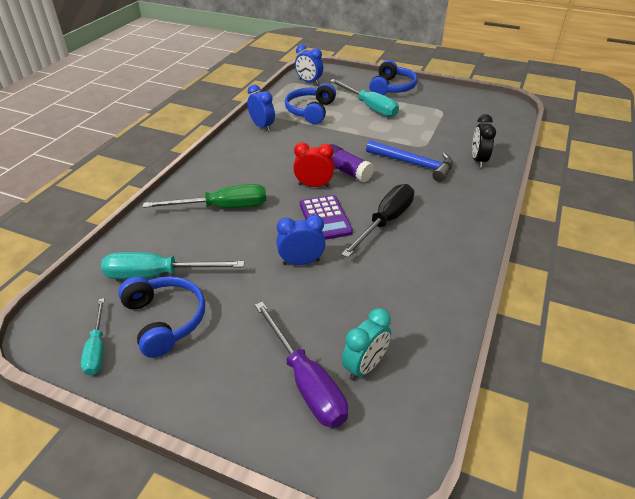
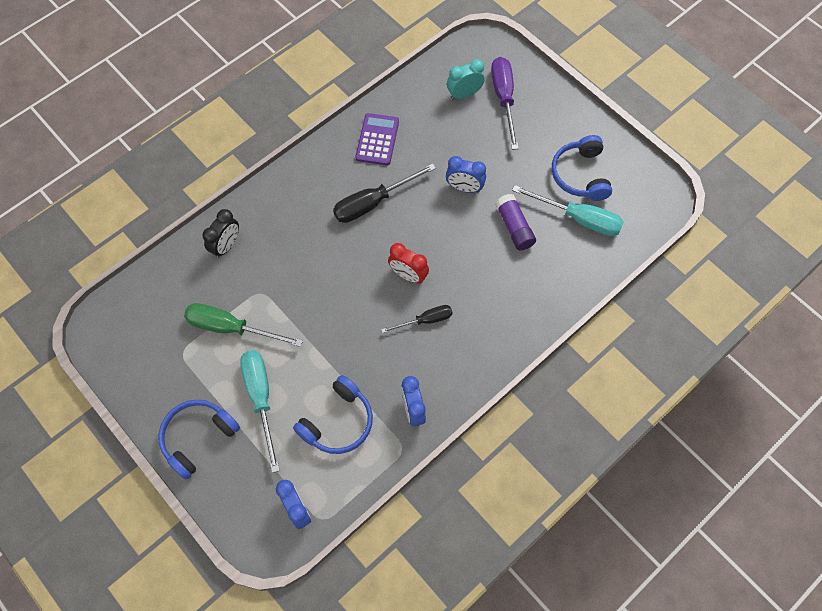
camera: 155 degrees left, 25 degrees up
turquoise screwdriver [81,298,105,376] -> none
green screwdriver [143,184,266,208] -> green screwdriver moved to [184,303,303,347]
purple calculator [300,195,353,240] -> purple calculator moved to [355,113,399,165]
purple glue stick [330,144,374,183] -> purple glue stick moved to [495,194,536,250]
blue hammer [366,140,453,182] -> none
none -> black screwdriver [381,305,453,333]

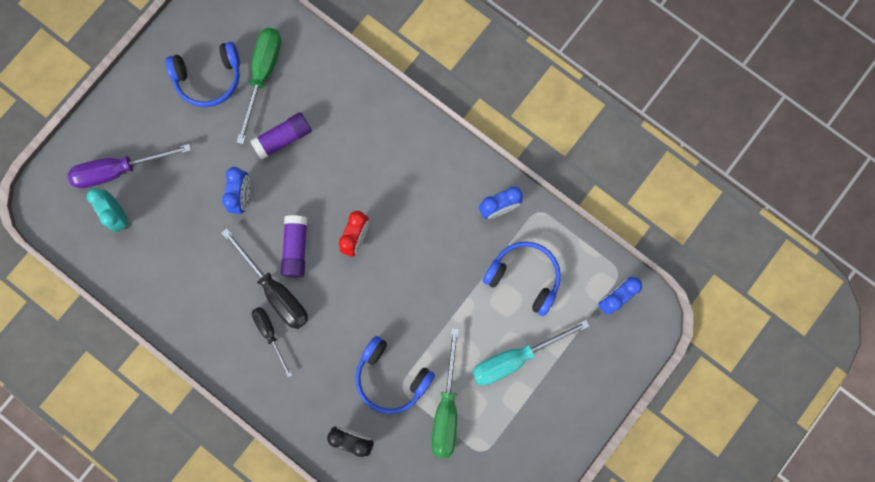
camera: 100 degrees left, 15 degrees up
blue headphones [158,399,240,480] -> blue headphones moved to [355,336,435,414]
purple calculator [355,113,399,165] -> none
black screwdriver [381,305,453,333] -> black screwdriver moved to [252,307,292,377]
turquoise screwdriver [512,185,624,236] -> green screwdriver [236,28,281,144]
none -> purple glue stick [281,215,307,277]

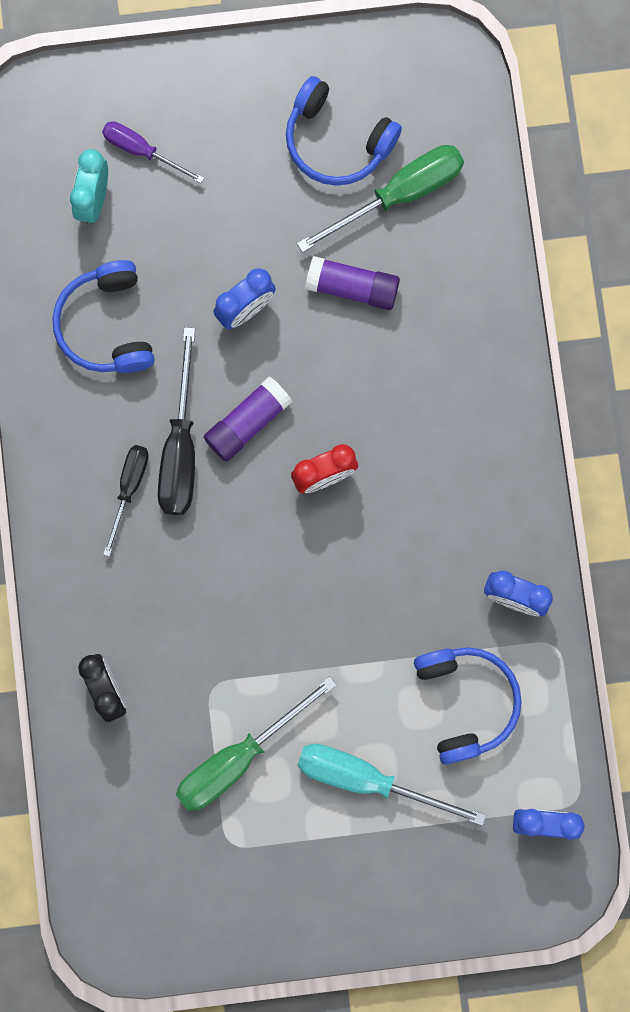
camera: 45 degrees right, 0 degrees up
purple screwdriver [68,144,191,188] -> purple screwdriver [102,121,204,184], size x0.61
blue headphones [355,336,435,414] -> blue headphones moved to [52,260,155,373]

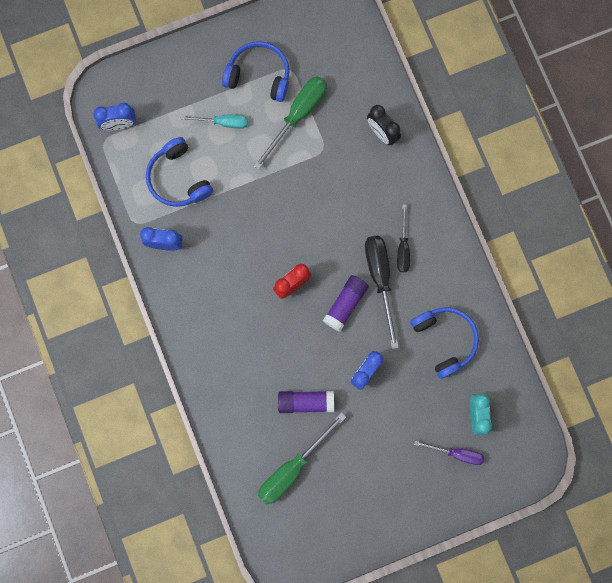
camera: 165 degrees right, 0 degrees up
blue headphones [286,76,402,186] -> blue headphones moved to [222,41,290,102]
turquoise screwdriver [297,744,486,826] -> turquoise screwdriver [180,115,248,129], size x0.61

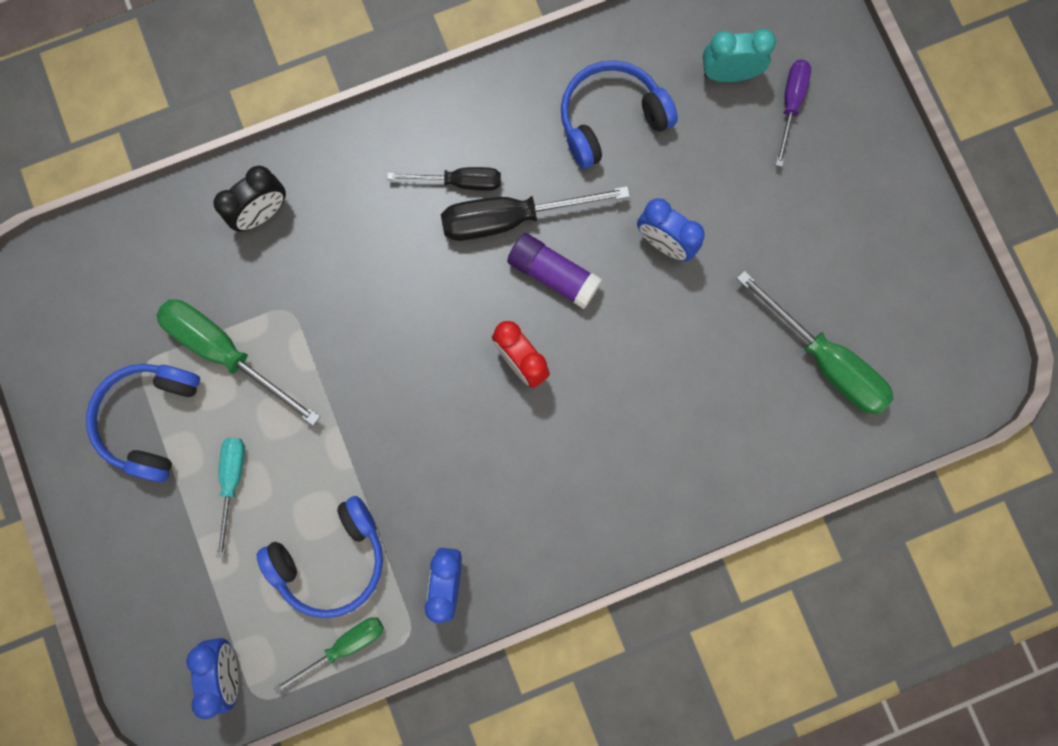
camera: 90 degrees left, 0 degrees up
purple glue stick [278,391,334,413] -> none
none -> green screwdriver [274,617,384,694]

